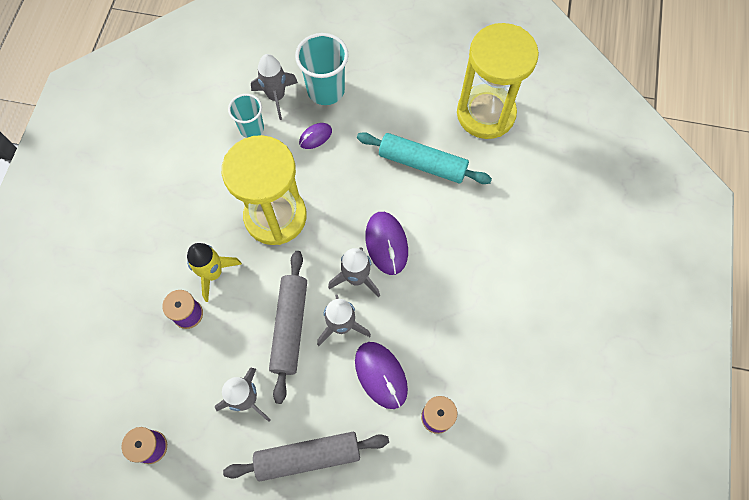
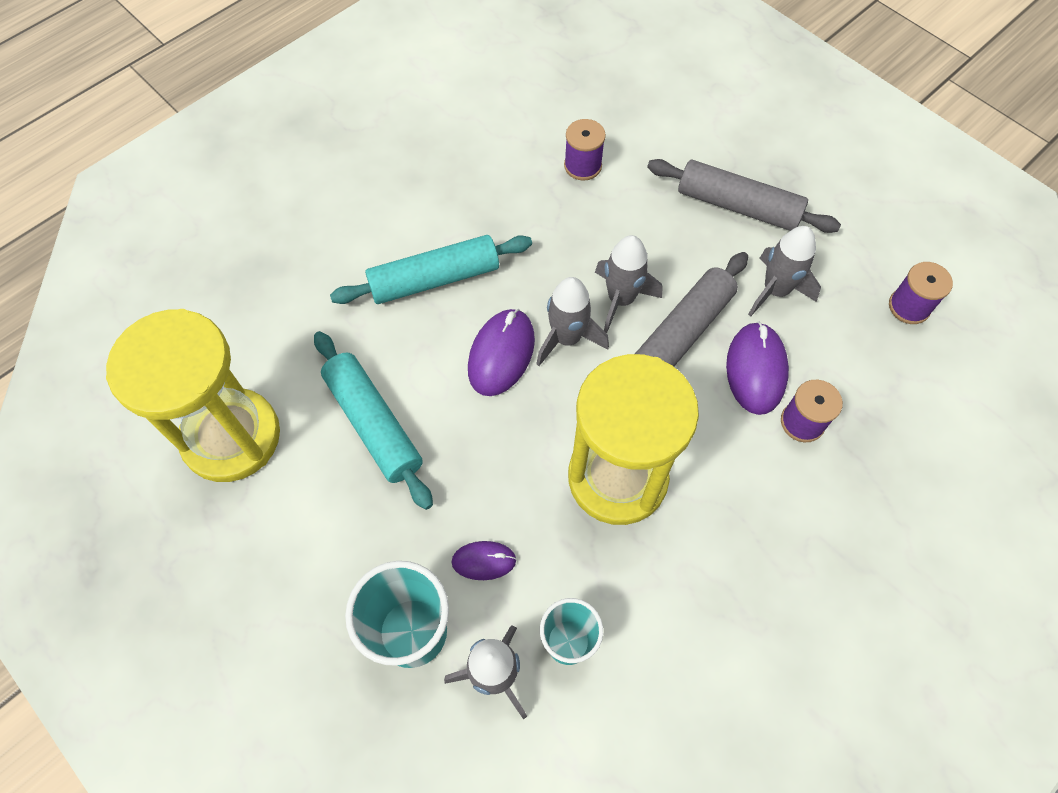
camera: 145 degrees left, 5 degrees down
yellow rocket [187,243,242,302] -> none
purple mouse [355,342,408,409] -> purple mouse moved to [726,322,789,415]
none -> turquoise rolling pin [330,235,532,304]

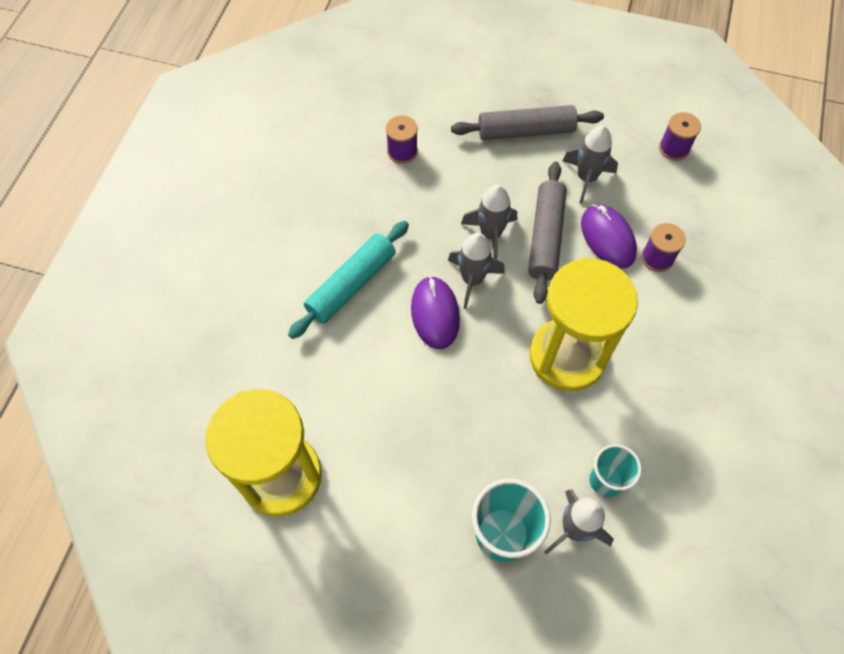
camera: 30 degrees left, 0 degrees up
turquoise rolling pin [314,331,433,510] -> none
purple mouse [452,541,517,580] -> none

